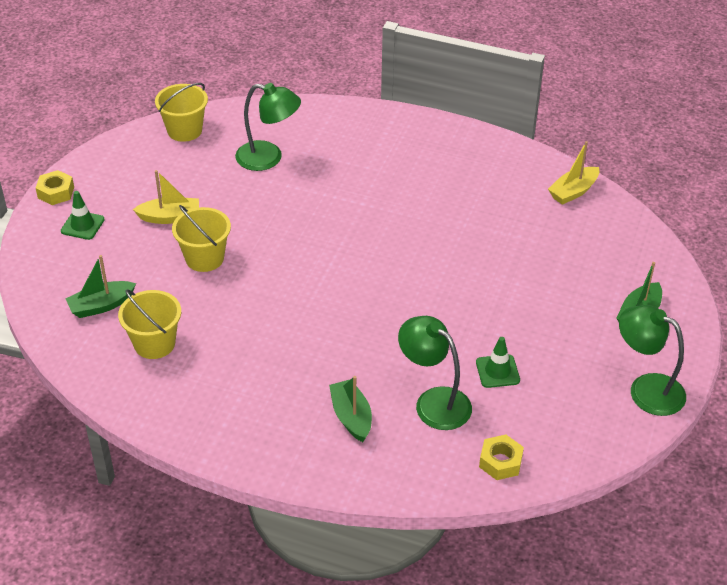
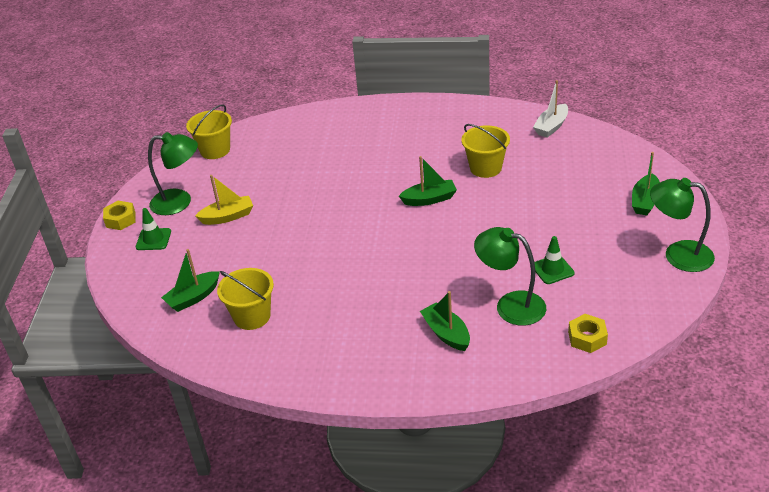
camera: 10 degrees left, 5 degrees down
yellow bucket [172,205,231,272] -> yellow bucket moved to [462,124,510,178]
green lamp [235,83,301,171] -> green lamp moved to [148,132,198,215]
yellow boat [548,141,599,205] -> white boat [533,80,568,137]
none -> green boat [399,156,457,206]

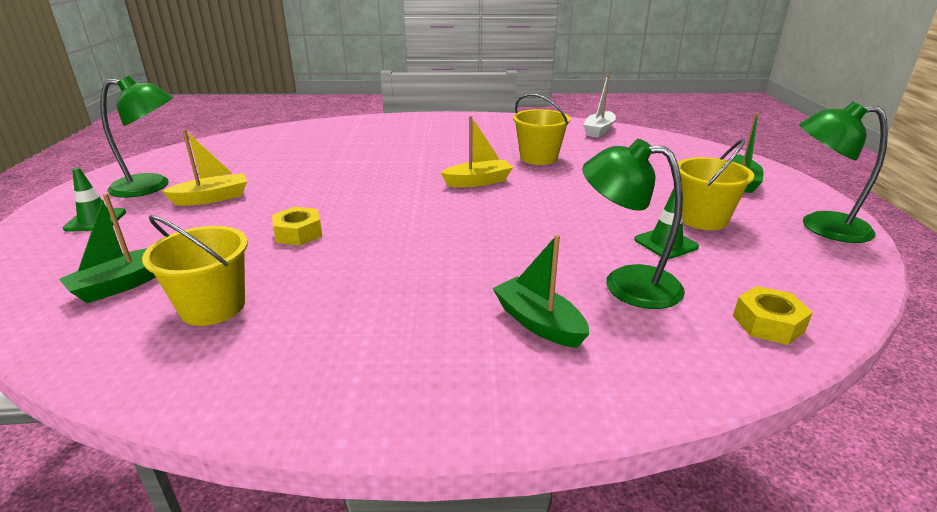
camera: 10 degrees left, 10 degrees down
yellow nut [103,201,136,230] -> yellow nut moved to [272,207,322,246]
yellow bucket [186,104,232,159] -> yellow bucket moved to [678,139,754,230]
green boat [399,156,457,206] -> yellow boat [441,116,513,187]

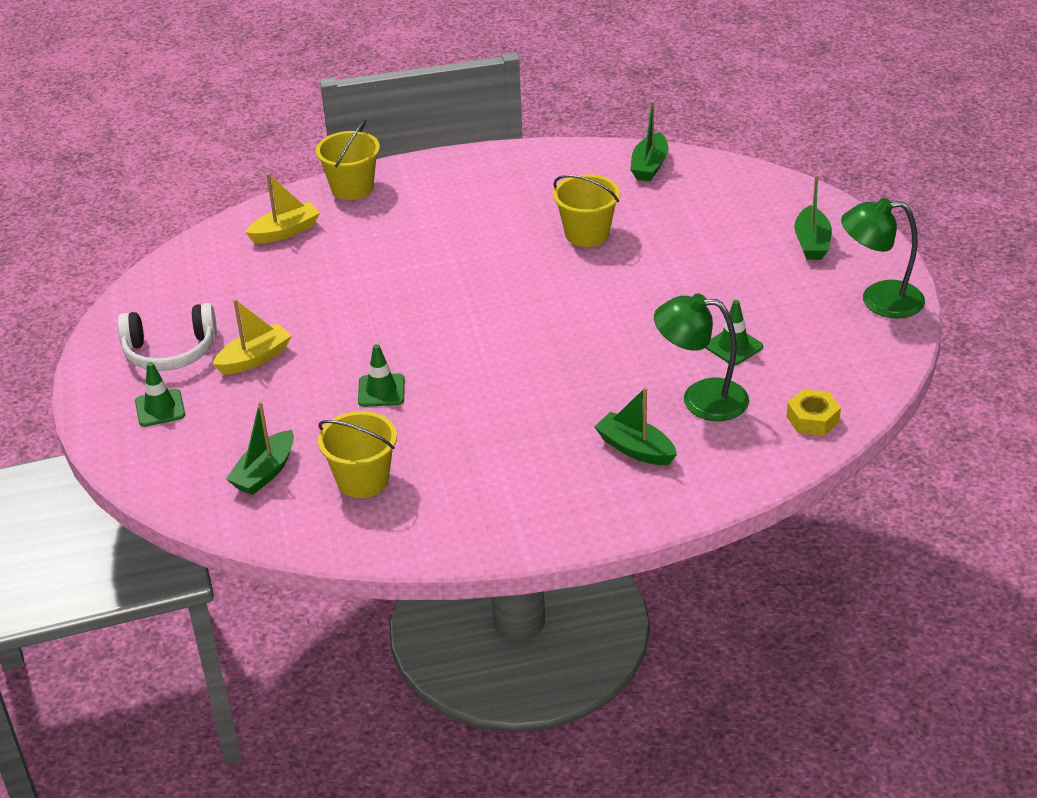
camera: 10 degrees left, 10 degrees up
green lamp [100,76,173,198] -> white headphones [118,303,217,371]
yellow nut [272,207,322,246] -> green traffic cone [358,344,405,407]
yellow boat [441,116,513,187] -> yellow boat moved to [245,173,320,243]
white boat [583,74,616,138] -> green boat [630,101,669,181]
yellow bucket [678,139,754,230] -> yellow bucket moved to [316,120,380,200]

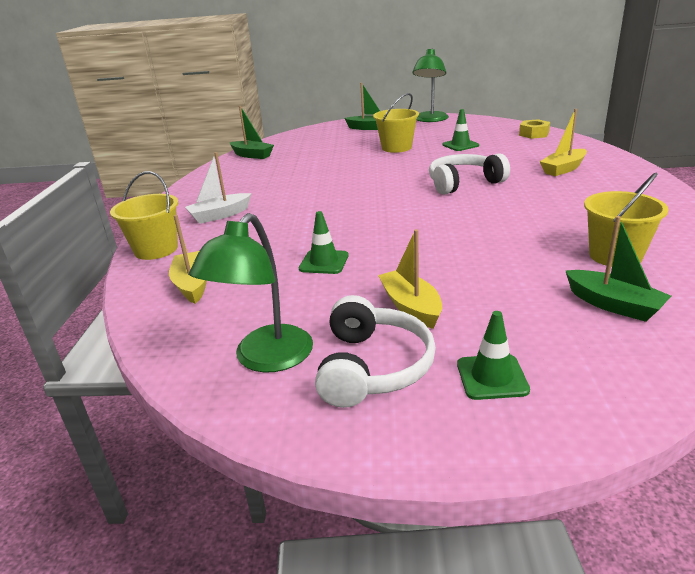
camera: 75 degrees left, 10 degrees down
green traffic cone [358,344,405,407] -> green traffic cone moved to [299,211,349,274]
yellow bucket [553,174,620,247] -> yellow bucket moved to [373,93,419,153]
green boat [594,387,677,465] -> yellow boat [540,109,587,176]
green lamp [654,294,749,421] -> green lamp moved to [189,213,313,373]
none -> white boat [185,152,252,224]
none -> white headphones [429,153,510,195]

